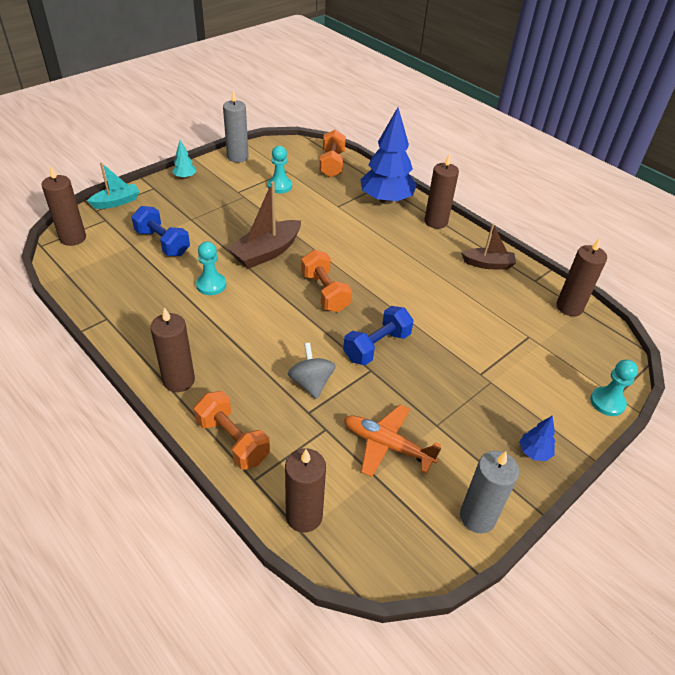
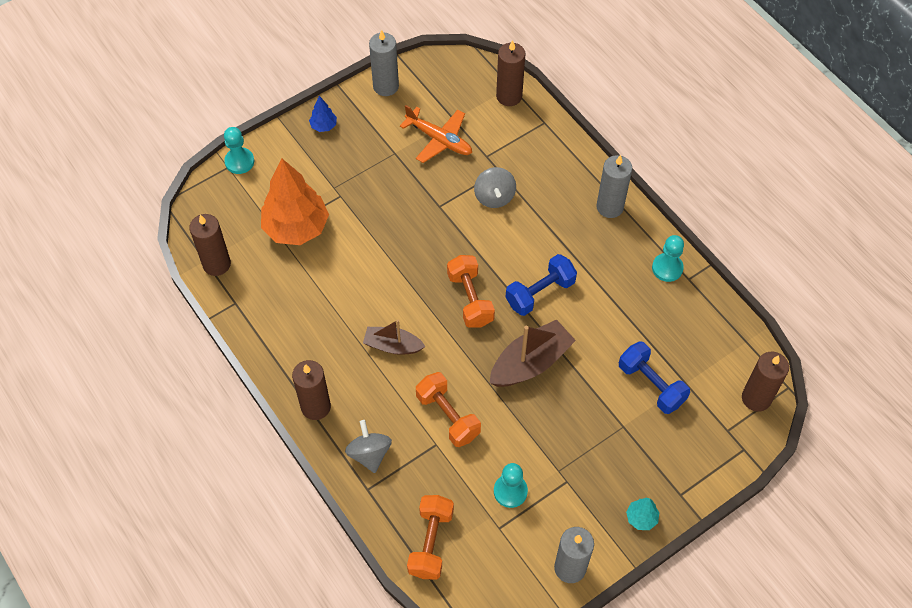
camera: 170 degrees left, 15 degrees up
turquoise boat [87,162,140,209] -> none
brown candle [150,307,195,392] -> grey candle [596,155,632,218]
orange dumbbell [194,391,270,470] -> orange dumbbell moved to [416,372,481,447]
turquoise pawn [196,242,226,295] -> turquoise pawn moved to [652,235,684,282]
blue dumbbell [343,306,414,365] -> blue dumbbell moved to [506,254,577,316]
blue tree [360,107,417,204] -> grey spinning top [345,420,392,473]
brown boat [461,223,516,269] -> brown boat moved to [363,320,426,355]
none -> orange tree [261,158,329,245]

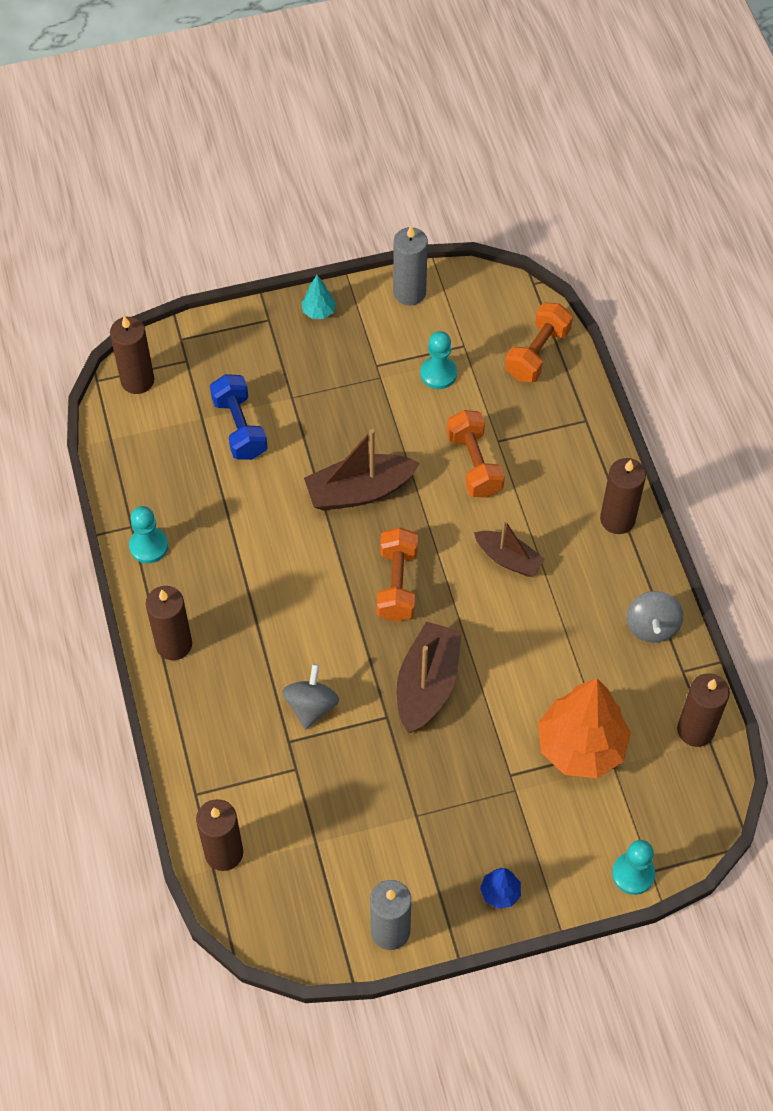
camera: 160 degrees left, 0 degrees up
grey spinning top [345,420,392,473] -> grey spinning top moved to [626,591,683,643]
orange plane [400,105,472,163] -> none
blue dumbbell [506,254,577,316] -> none
grey candle [596,155,632,218] -> brown candle [146,586,192,660]
none -> brown boat [397,621,462,733]

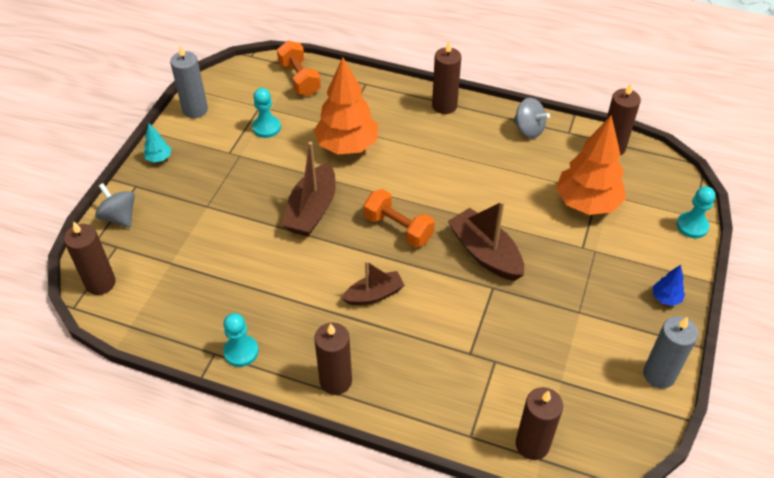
camera: 55 degrees left, 10 degrees down
blue dumbbell [210,374,268,460] -> none
grey spinning top [282,664,339,730] -> grey spinning top moved to [95,183,135,228]
orange dumbbell [447,410,505,498] -> orange tree [314,57,378,154]
brown boat [474,519,545,577] -> brown boat moved to [341,261,405,305]

